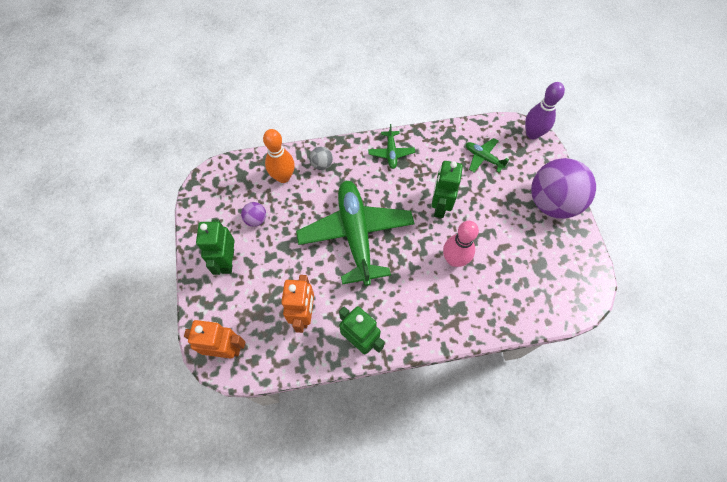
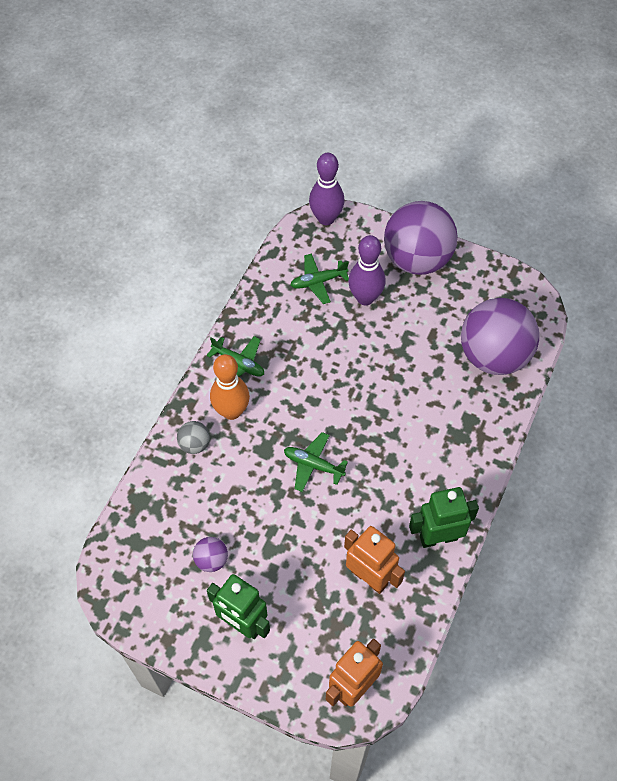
camera: 55 degrees left, 5 degrees down
orange bowling pin [263,129,295,183] -> orange bowling pin moved to [210,354,250,420]
green plane [296,181,415,286] -> green plane [284,432,348,492], size x0.43
green robot [431,161,463,218] -> none
pink bowling pin [443,221,479,267] -> none
none -> purple bowling pin [348,235,386,306]
none -> purple ball [461,298,539,375]

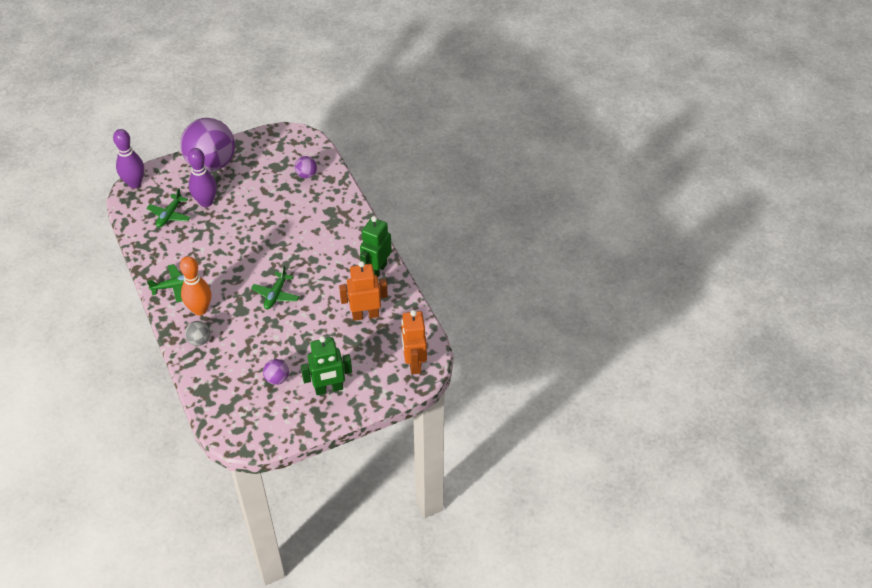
camera: 50 degrees left, 10 degrees down
green plane [284,432,348,492] -> green plane turned 45 degrees counterclockwise [251,266,299,309]
purple ball [461,298,539,375] -> purple ball [295,156,317,178], size x0.42

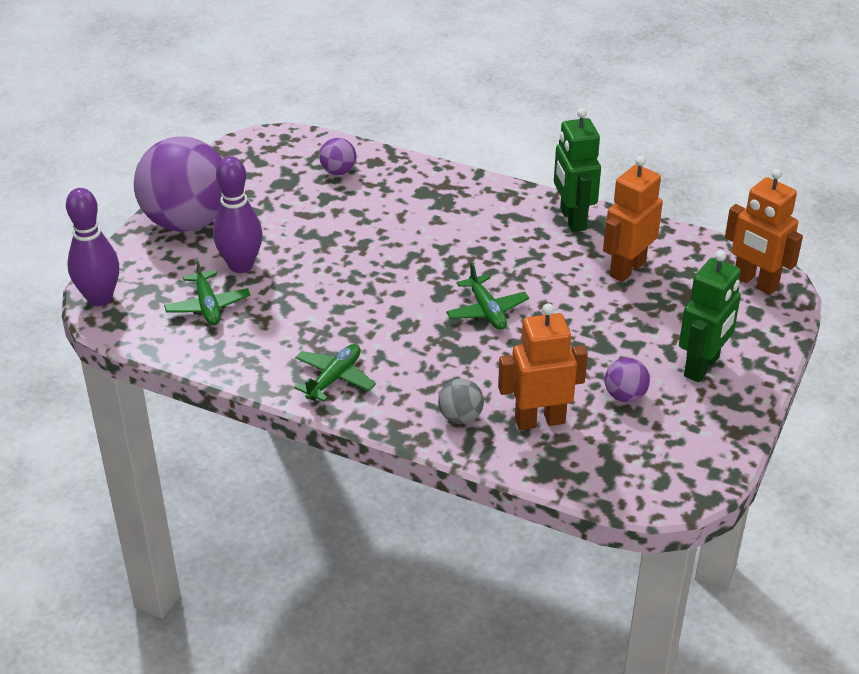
camera: 40 degrees left, 10 degrees down
orange bowling pin [180,256,211,315] -> none
none -> orange robot [498,303,588,430]

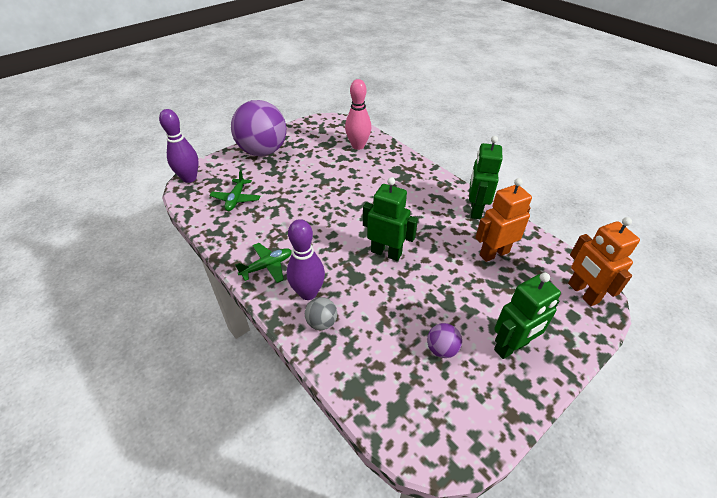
camera: 25 degrees right, 5 degrees up
purple bowling pin [213,156,262,273] -> purple bowling pin moved to [287,219,325,300]
purple ball [319,138,357,175] -> pink bowling pin [345,79,372,150]
green plane [446,263,529,330] -> green robot [363,177,418,261]
orange robot [498,303,588,430] -> none

